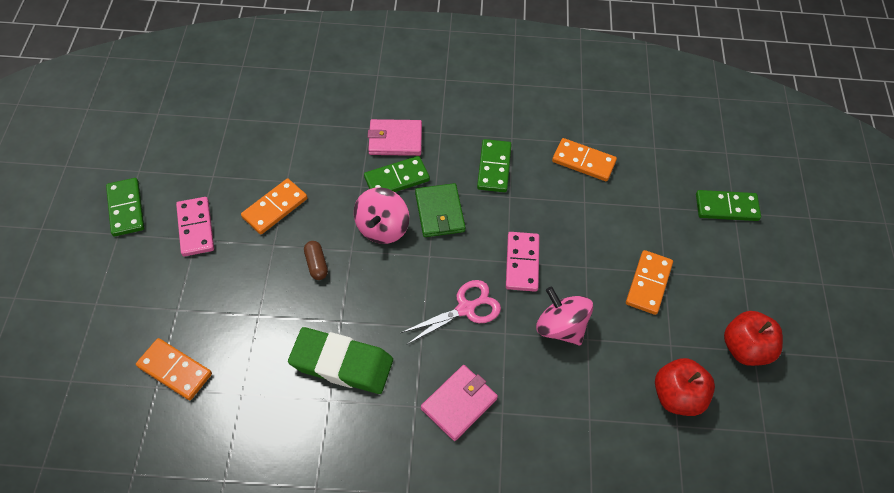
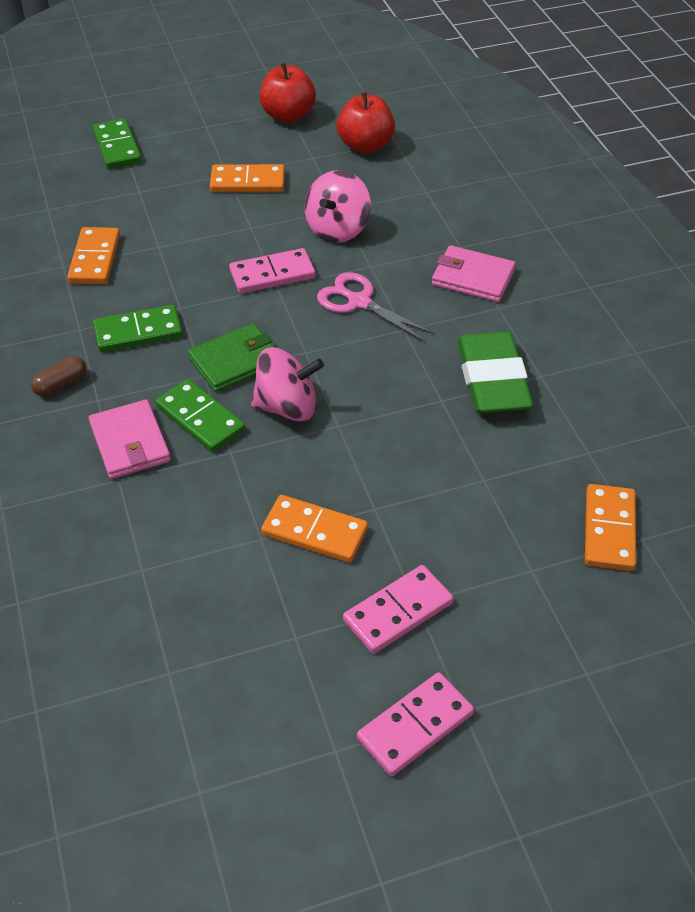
camera: 110 degrees left, 10 degrees down
green domino [106,178,144,237] -> pink domino [357,672,474,776]
brown capsule [304,241,328,280] -> brown capsule moved to [31,356,86,397]

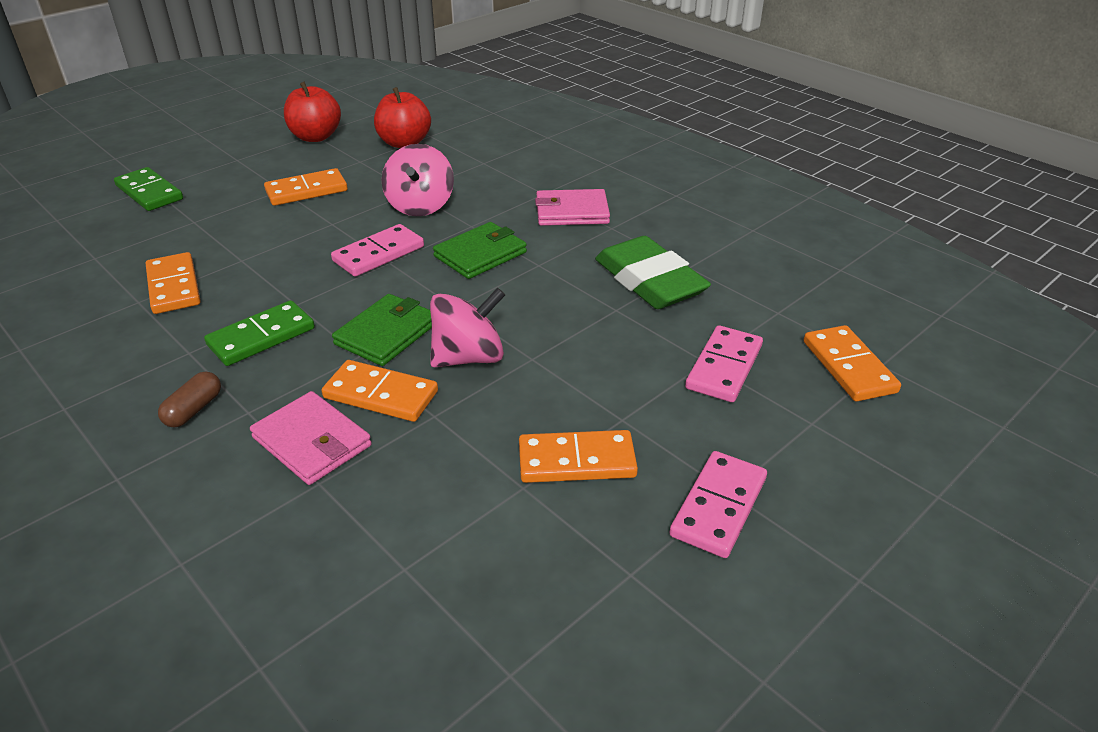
camera: 25 degrees left, 10 degrees down
green domino [156,379,245,452] -> orange domino [322,360,438,422]
pink scissors [317,272,435,342] -> green wallet [433,222,527,279]
pink domino [357,672,474,776] -> pink domino moved to [685,325,763,402]

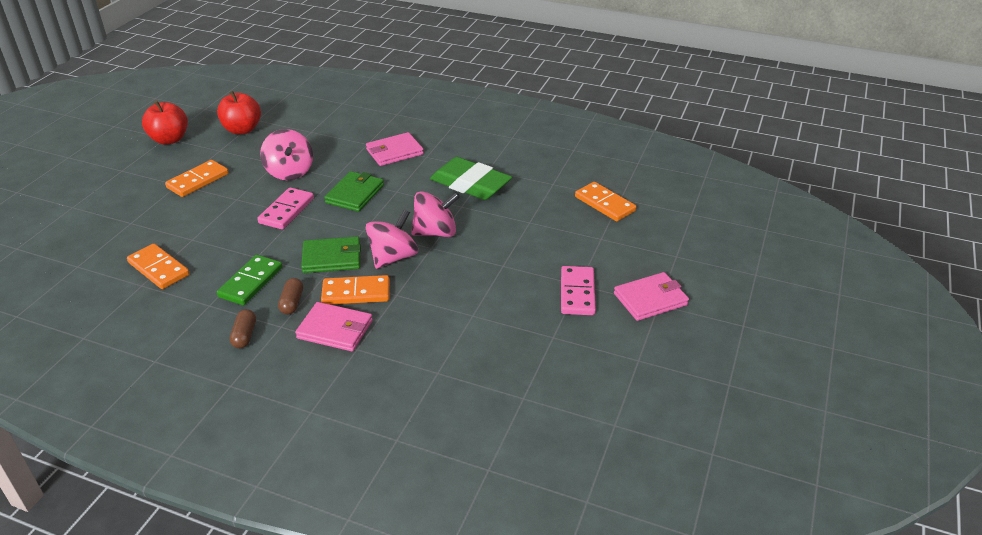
camera: 25 degrees left, 0 degrees up
green domino [114,167,183,211] -> none
green wallet [332,294,432,366] -> green wallet turned 75 degrees clockwise [301,236,361,273]
orange domino [519,430,638,483] -> none
pink domino [685,325,763,402] -> none
none -> brown capsule [278,278,303,315]
none -> pink spinning top [411,191,460,237]
none -> pink wallet [614,272,689,321]

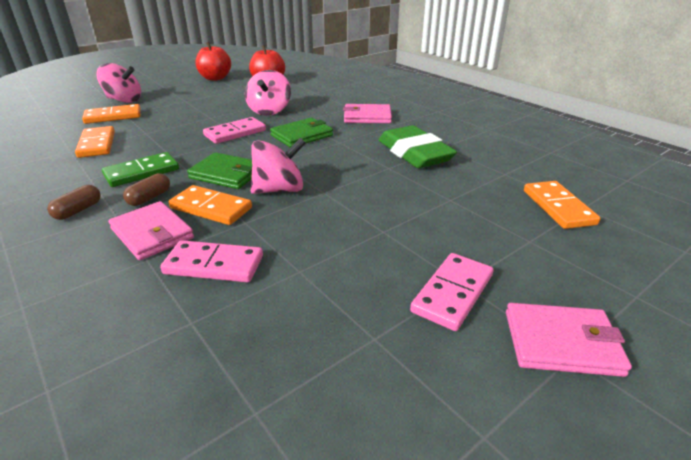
camera: 30 degrees right, 5 degrees down
orange domino [165,160,229,197] -> orange domino moved to [82,104,140,124]
pink spinning top [411,191,460,237] -> pink spinning top moved to [96,63,141,103]
none -> pink domino [160,240,263,282]

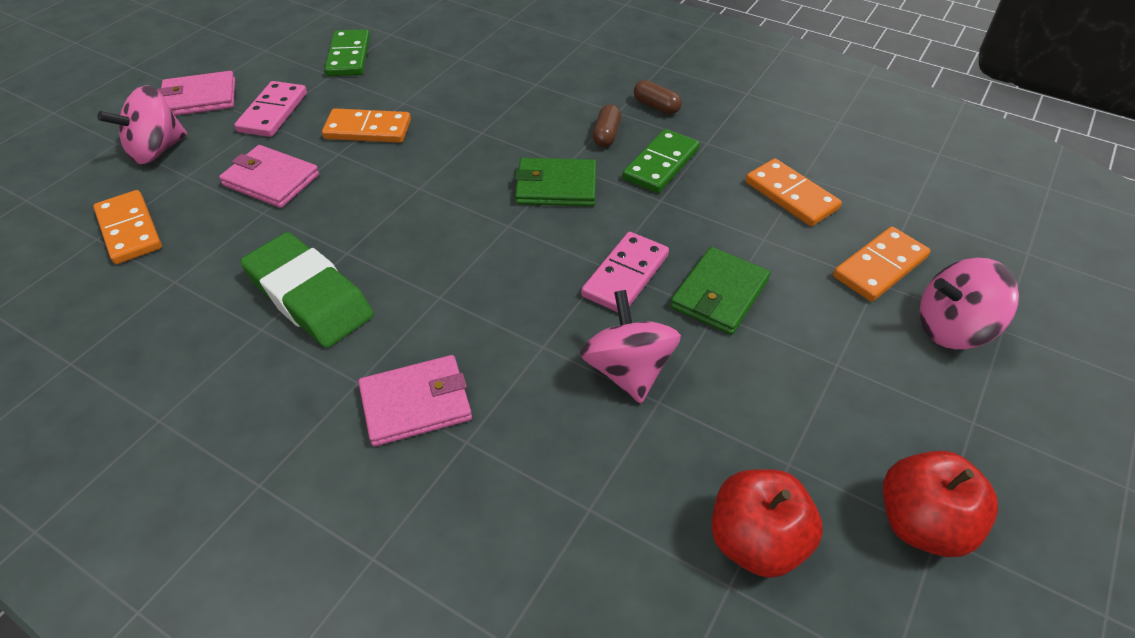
camera: 160 degrees right, 15 degrees up
brown capsule [47,185,101,220] -> brown capsule turned 60 degrees counterclockwise [634,80,682,114]
pink wallet [108,201,194,261] -> pink wallet moved to [219,145,319,208]
pink domino [160,240,263,282] -> none
orange domino [169,185,252,225] -> orange domino moved to [322,108,411,143]
pink spinning top [251,138,306,194] -> pink spinning top moved to [97,85,187,164]
green wallet [270,118,333,148] -> green wallet moved to [670,247,770,335]
none -> green domino [325,29,370,76]

